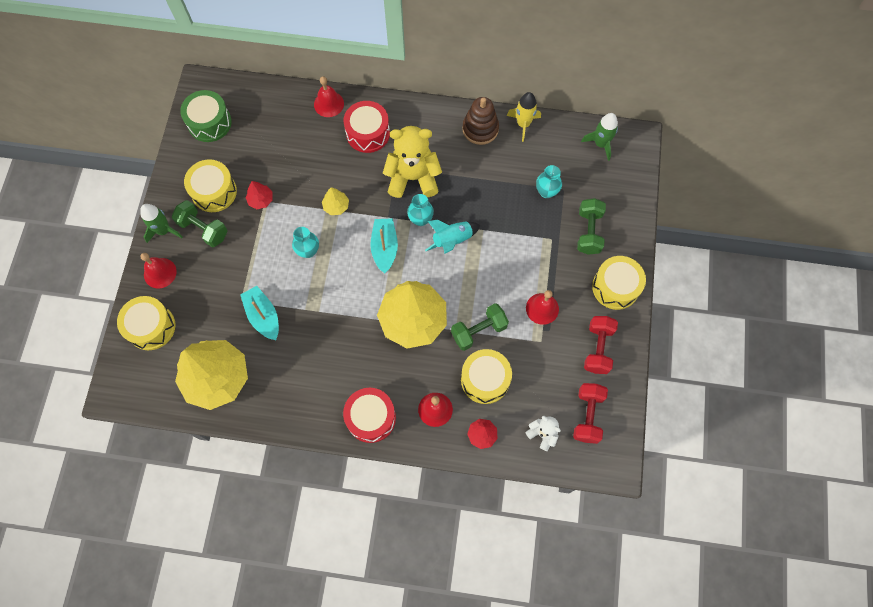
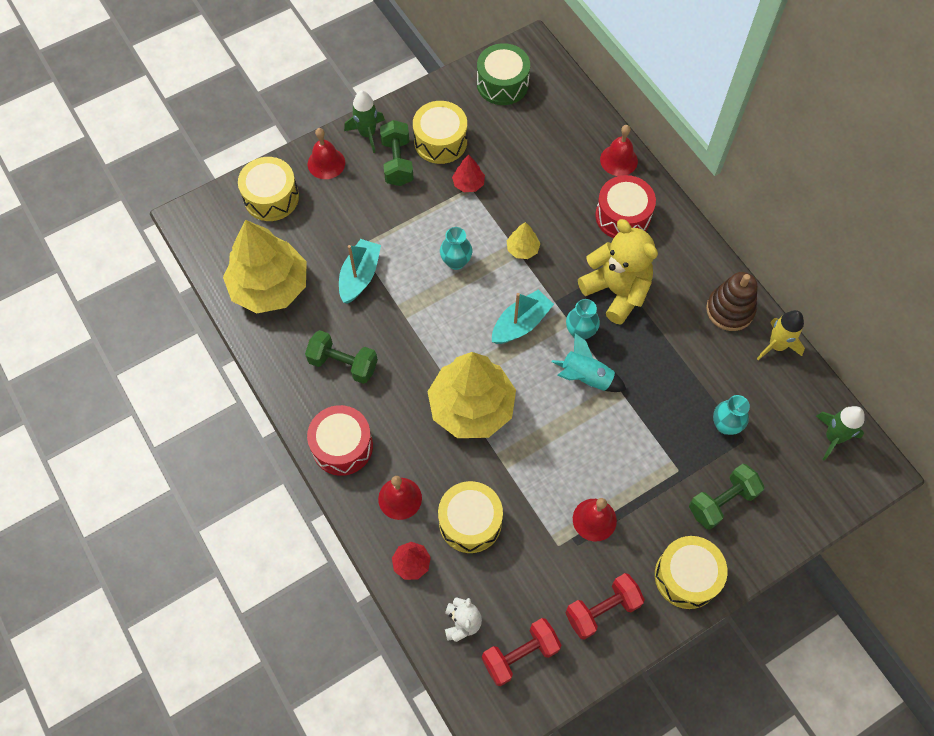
camera: 50 degrees right, 5 degrees down
green dumbbell [451,303,509,351] -> green dumbbell moved to [305,330,378,384]

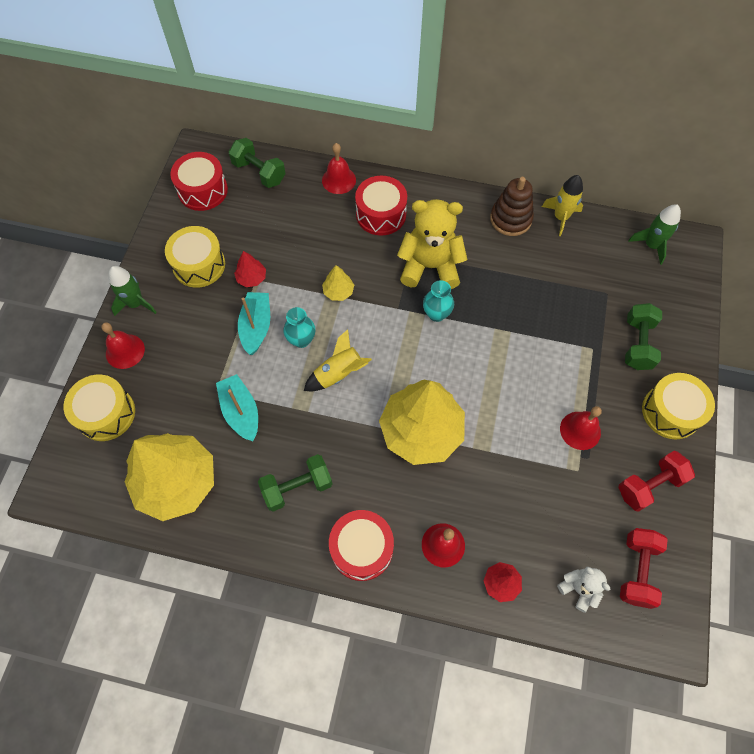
camera: 45 degrees left, 0 degrees up
green dumbbell [380,120,414,186] -> green dumbbell moved to [229,138,286,188]
yellow drum [438,481,503,553] -> none
green drum [477,43,530,105] -> red drum [170,152,228,211]
turquoise boat [492,290,554,344] -> turquoise boat moved to [238,292,270,355]
turquoise rocket [552,333,627,392] -> none
red dumbbell [565,573,645,640] -> red dumbbell turned 45 degrees clockwise [618,451,695,512]
turquoise vase [713,395,750,435] -> none
none -> yellow rocket [304,329,372,391]

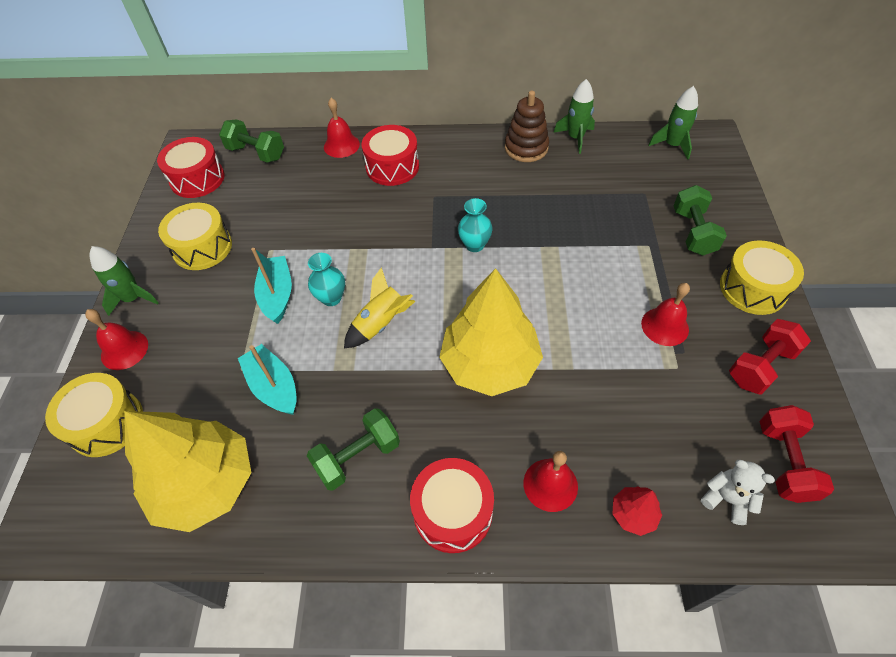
camera: 10 degrees left, 10 degrees down
red tree [234,251,266,287] -> none
yellow tree [322,265,354,301] -> none
yellow teddy bear [397,199,467,289] -> none
yellow rocket [542,175,583,236] -> green rocket [553,79,595,154]

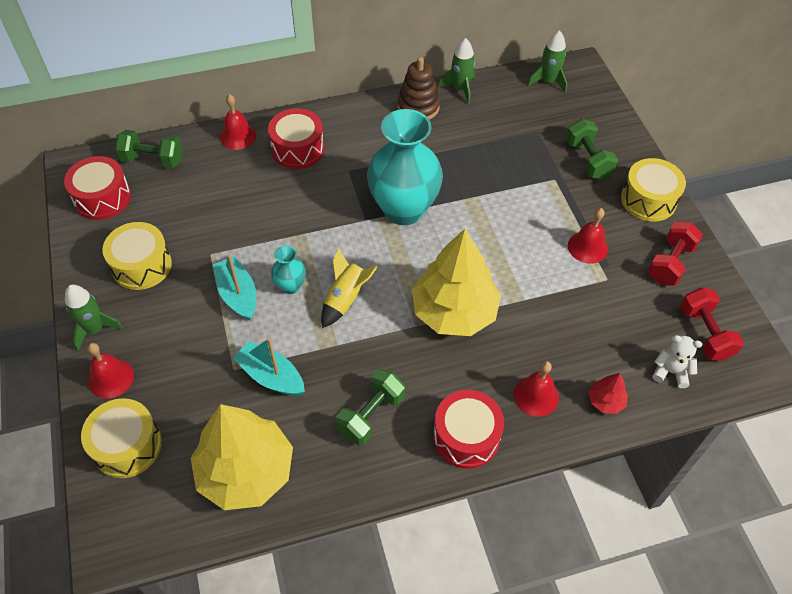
camera: 20 degrees left, 0 degrees up
turquoise vase [458,198,493,252] -> turquoise vase [367,109,443,225], size x2.27

